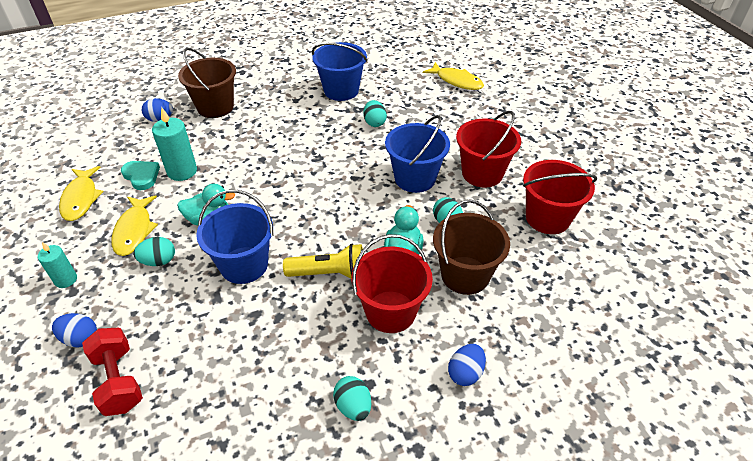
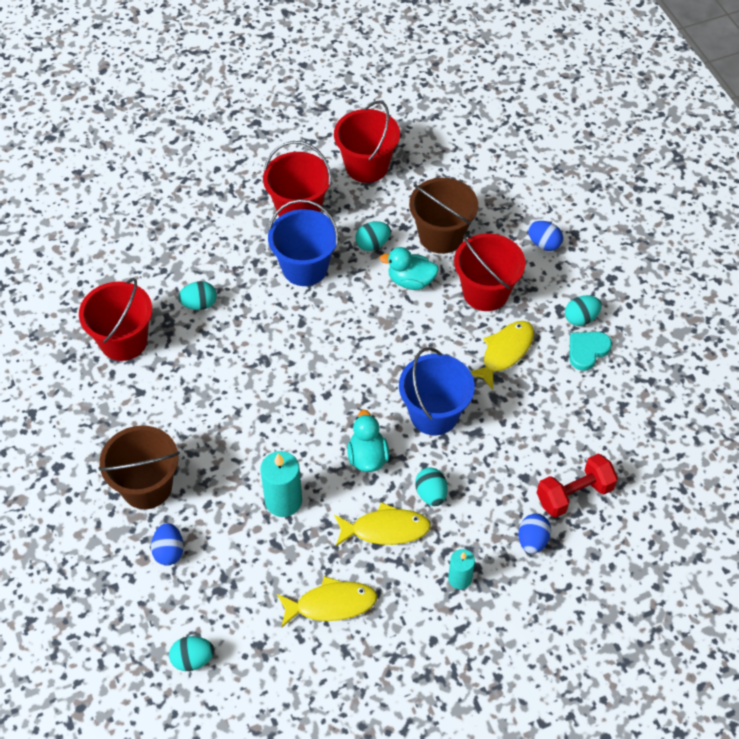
camera: 90 degrees left, 10 degrees up
turquoise heart [121,161,160,190] -> turquoise heart moved to [569,332,612,371]
yellow flashlight [283,244,363,278] -> none
blue bucket [312,42,367,101] -> red bucket [79,278,152,361]
yellow fish [423,62,484,90] -> yellow fish moved to [470,321,534,390]
none -> turquoise egg [169,636,214,671]

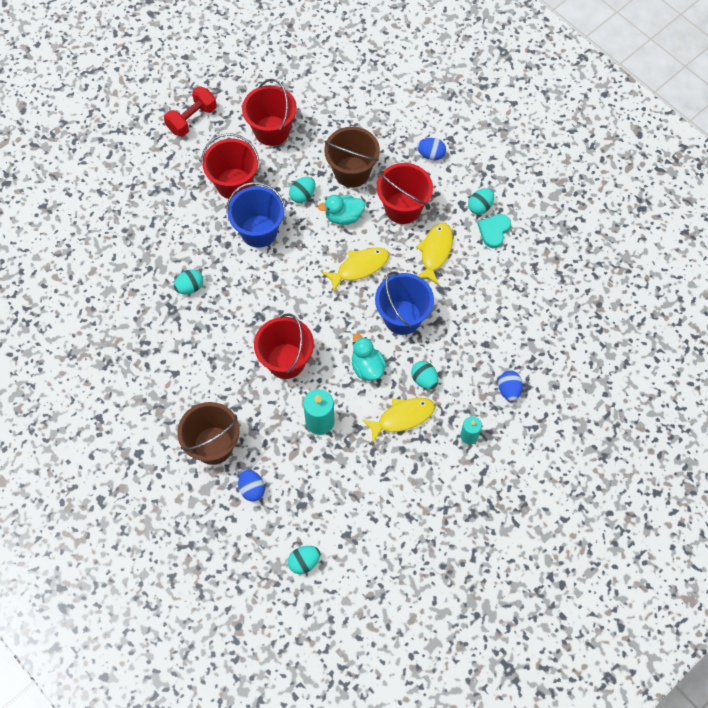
camera: 20 degrees left, 10 degrees up
red bucket [79,278,152,361] -> red bucket moved to [254,313,314,379]
yellow fish [277,576,377,628] -> yellow fish moved to [322,247,389,292]
red dumbbell [537,454,618,518] -> red dumbbell moved to [164,86,217,137]

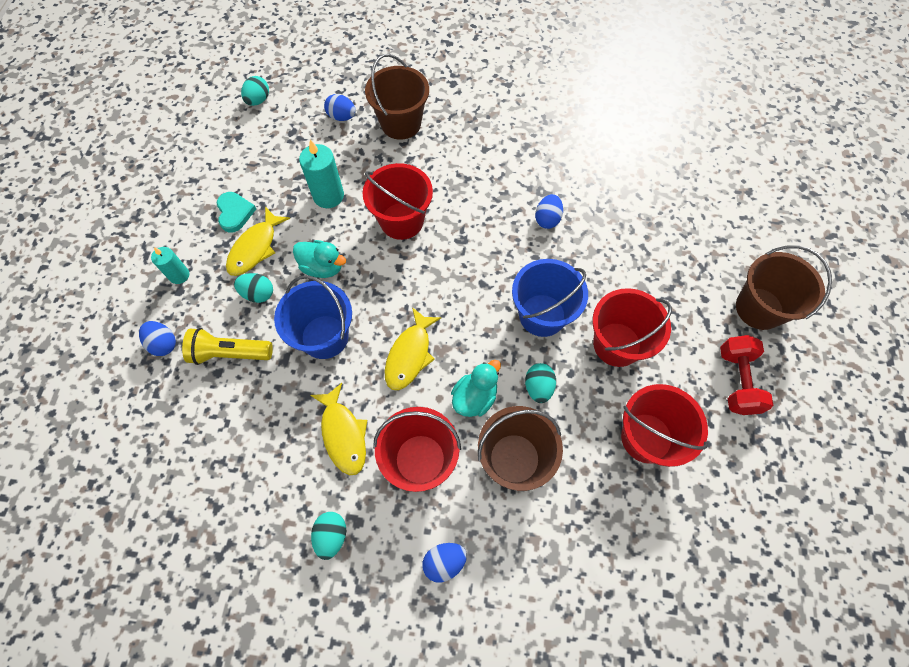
camera: 140 degrees right, 0 degrees up
turquoise egg [174,269,203,294] -> blue egg [535,194,563,229]
turquoise heart [478,214,511,248] -> turquoise heart moved to [217,192,256,233]
none -> yellow flashlight [182,328,273,365]
none -> brown bucket [736,245,832,330]

